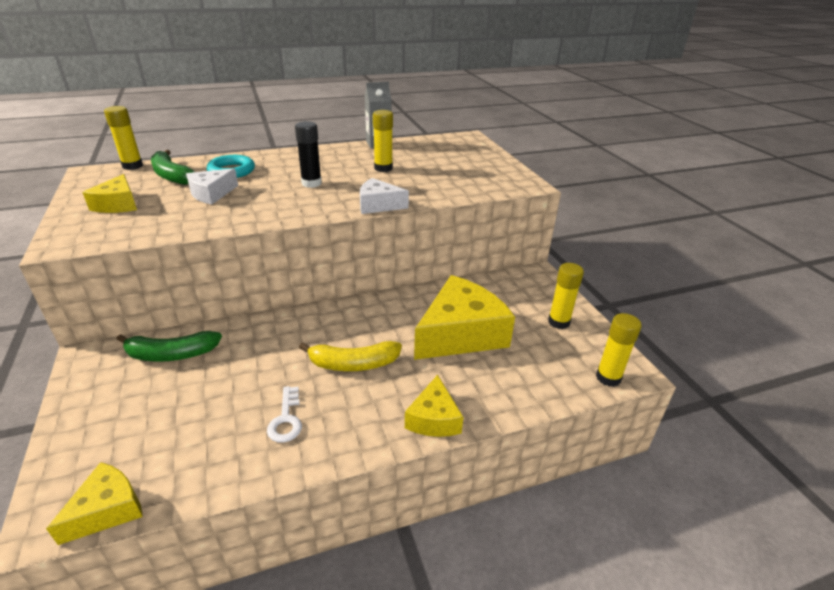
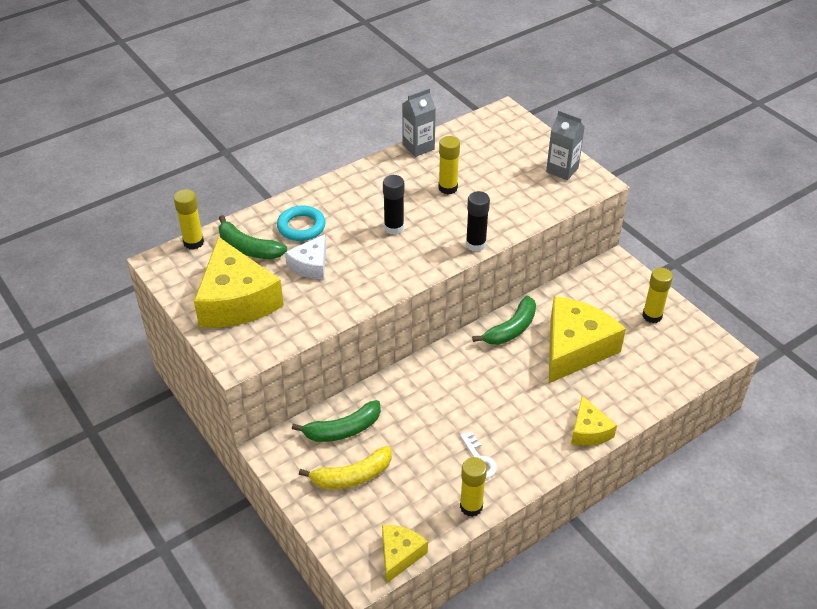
camera: 15 degrees left, 10 degrees up
yellow cheese [82,174,137,213] -> yellow cheese [194,237,284,328], size x1.91
yellow banana [299,341,402,371] -> yellow banana moved to [299,446,392,489]
white cheese [360,178,409,214] -> black glue stick [466,191,490,252]
yellow glue stick [596,313,642,387] -> yellow glue stick moved to [460,457,487,517]
none -> green banana [472,296,536,345]
none -> grey carton [546,110,585,180]

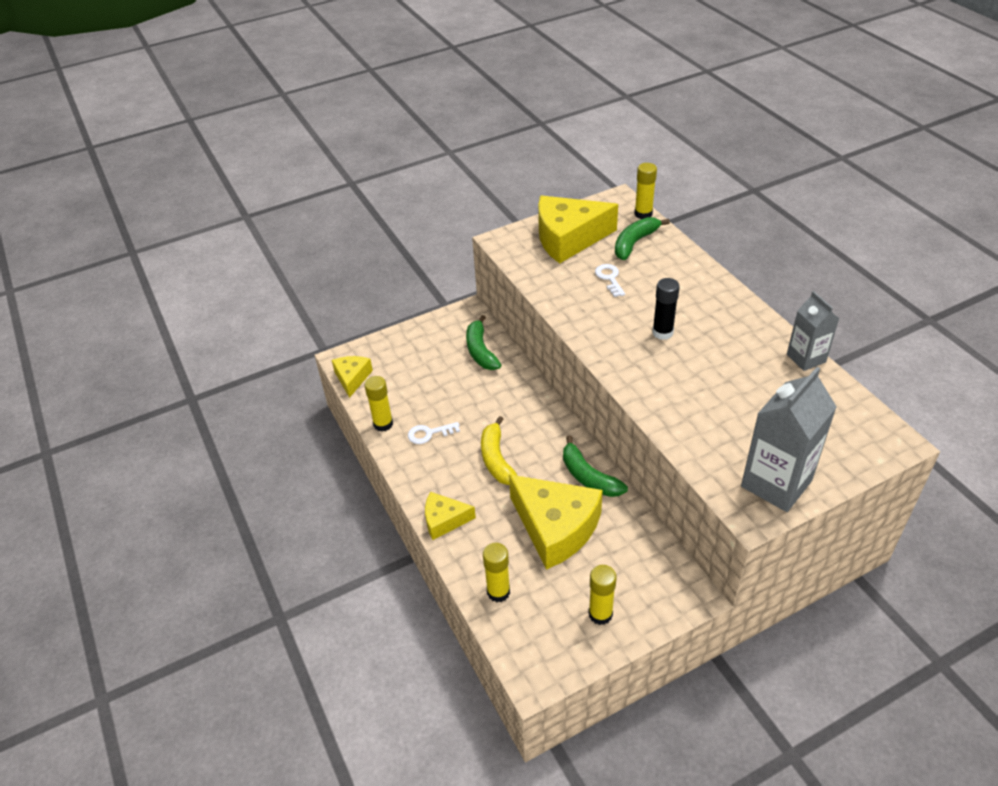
camera: 100 degrees right, 0 degrees up
turquoise ring [277,206,326,241] -> none
white cheese [285,234,326,280] -> white key [595,264,625,297]
yellow banana [299,446,392,489] -> yellow banana moved to [481,416,517,485]
yellow cheese [382,525,428,584] -> yellow cheese turned 120 degrees counterclockwise [332,356,373,398]
yellow glue stick [438,136,460,194] -> yellow glue stick moved to [483,543,510,602]
black glue stick [466,191,490,252] -> none
grey carton [546,110,585,180] -> grey carton [741,367,837,512], size x1.64

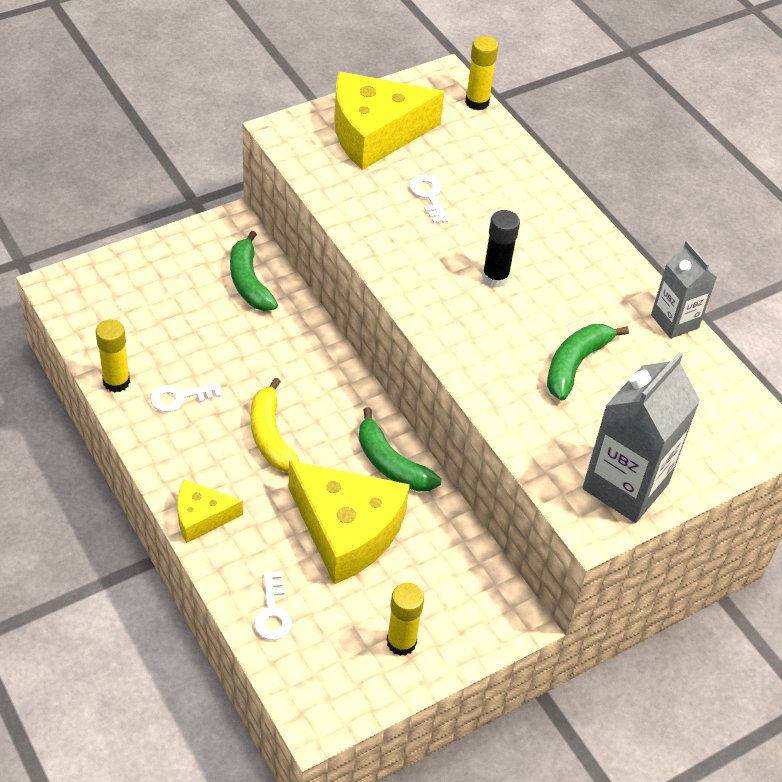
camera: 10 degrees left, 5 degrees up
yellow cheese [332,356,373,398] -> none
yellow glue stick [483,543,510,602] -> white key [254,571,292,640]
green banana [615,217,670,260] -> green banana moved to [547,324,629,401]

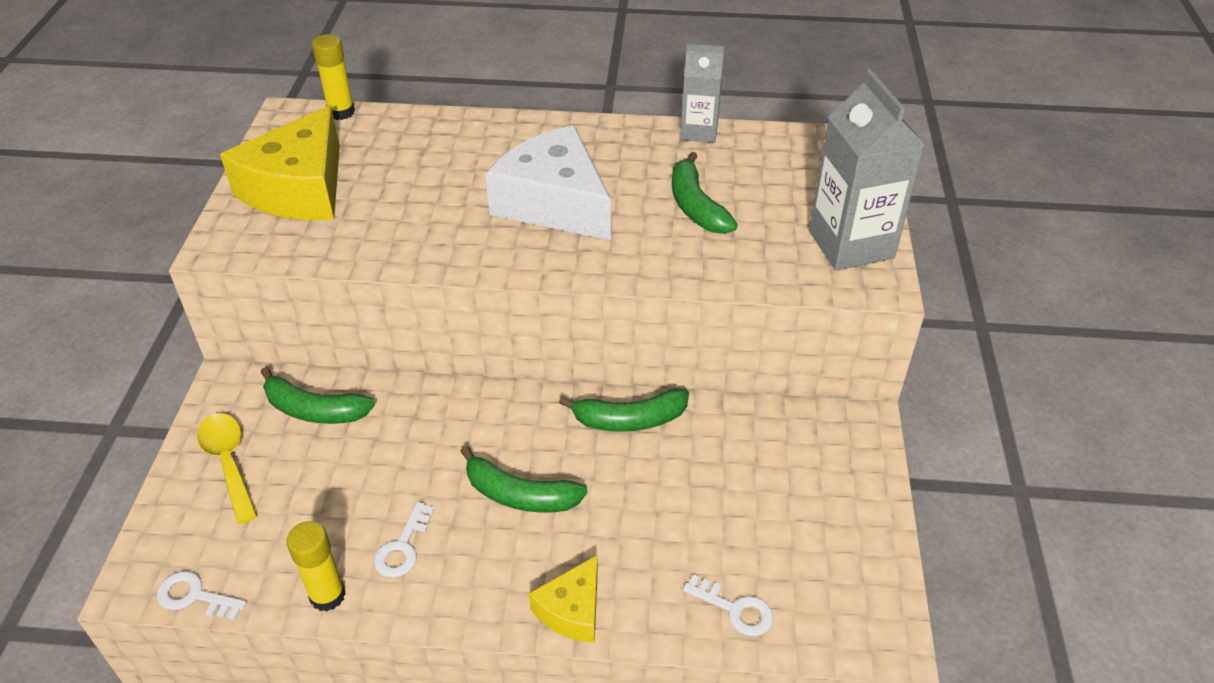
camera: 50 degrees left, 5 degrees down
yellow banana [251,377,299,472] -> green banana [460,446,588,513]
yellow cheese [289,460,410,584] -> none
yellow glue stick [387,583,424,656] -> none
white key [409,175,449,223] -> white key moved to [157,571,247,620]
black glue stick [482,210,520,288] -> white cheese [485,125,611,241]
none -> yellow spoon [197,413,257,524]

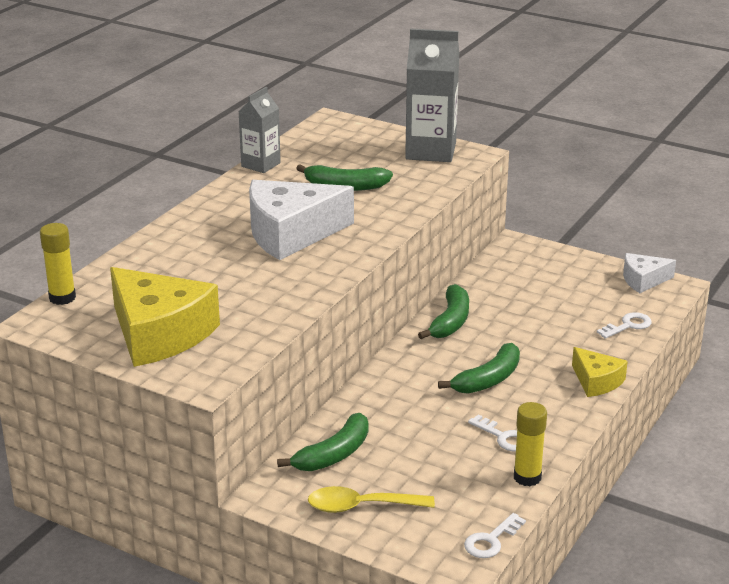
camera: 65 degrees left, 15 degrees down
none -> white cheese [623,253,676,293]

